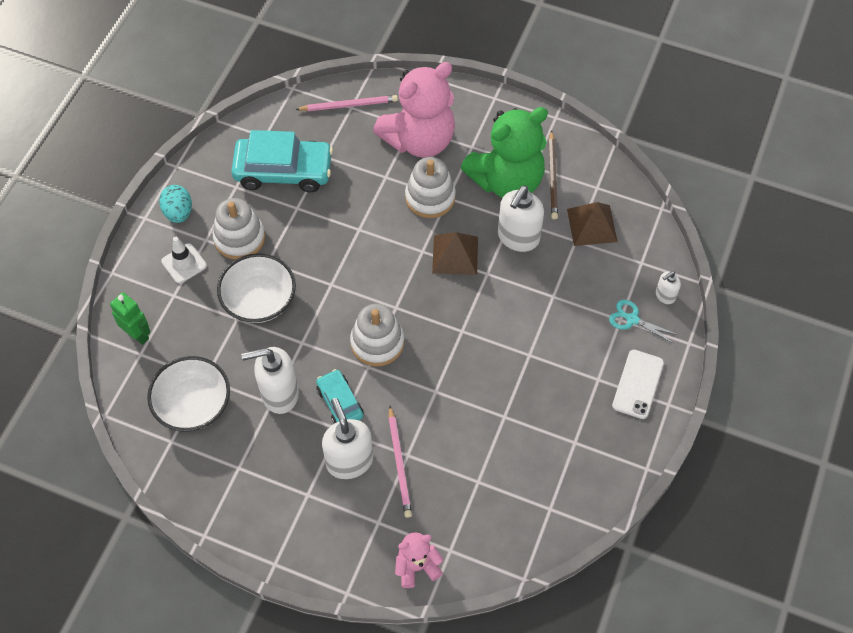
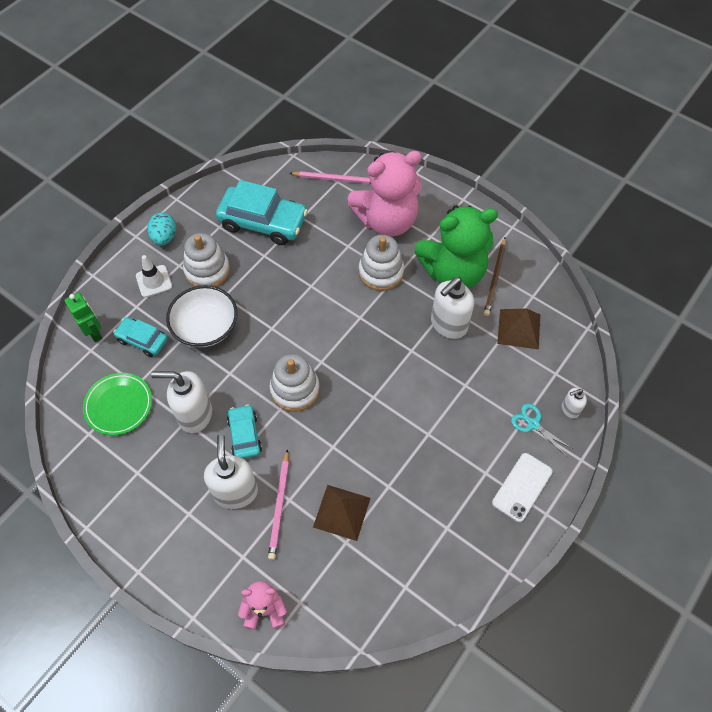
camera: 15 degrees right, 0 degrees up
white bowl [147,356,230,431] -> green plate [83,373,152,435]
brown pyramid [432,232,478,275] -> brown pyramid moved to [313,485,371,541]
none -> turquoise car [113,317,168,357]

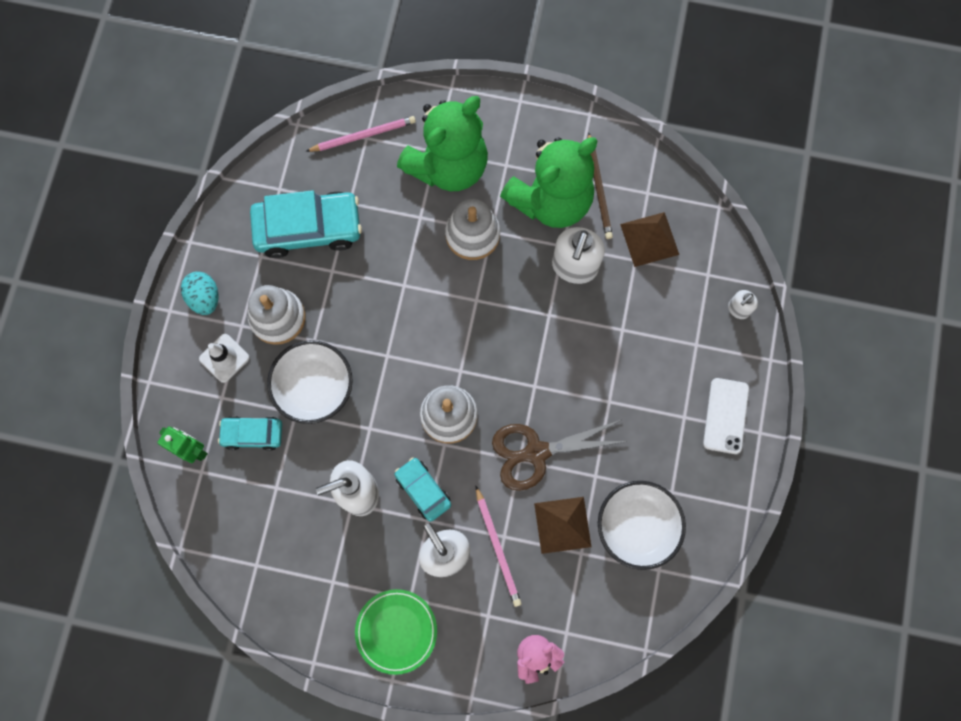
camera: 25 degrees left, 15 degrees up
green plate [83,373,152,435] -> green plate moved to [355,589,437,675]
pink teddy bear [348,151,422,237] -> green teddy bear [397,96,488,191]
turquoise scissors [511,404,572,457] -> none
none -> brown scissors [492,420,627,491]
none -> white bowl [598,481,686,570]

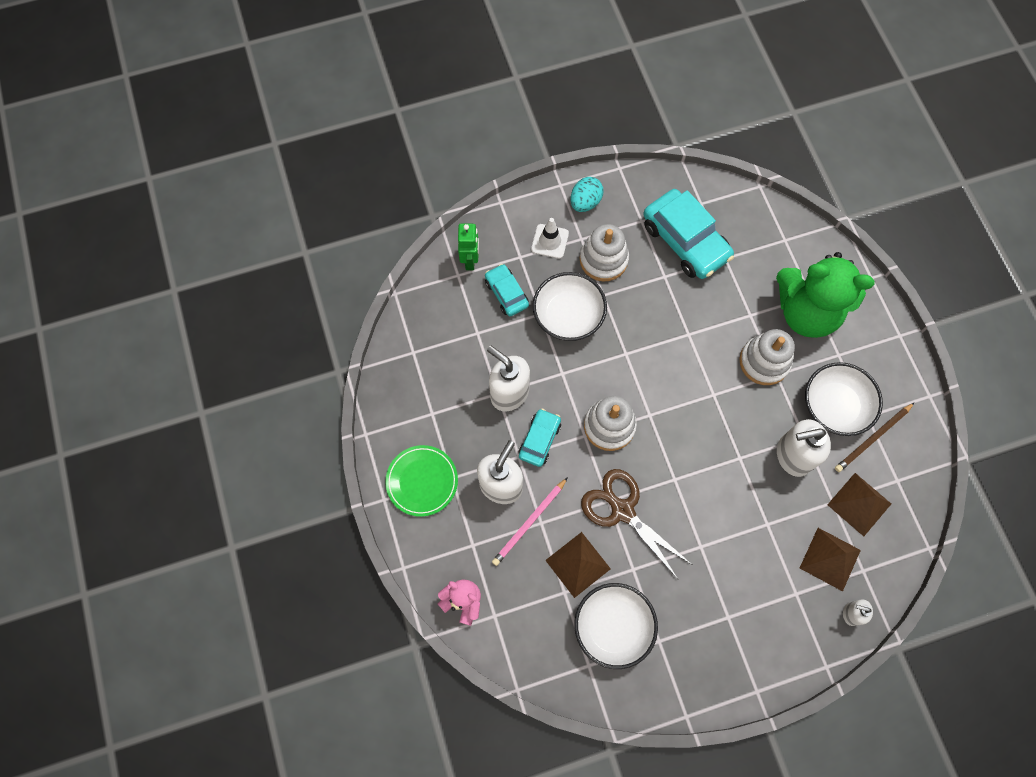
camera: 60 degrees right, 5 degrees down
pink pencil [306,116,416,152] -> none
green teddy bear [500,137,598,228] -> white bowl [805,362,883,436]
white phone [703,378,749,454] -> none
none -> brown pyramid [800,528,861,591]

